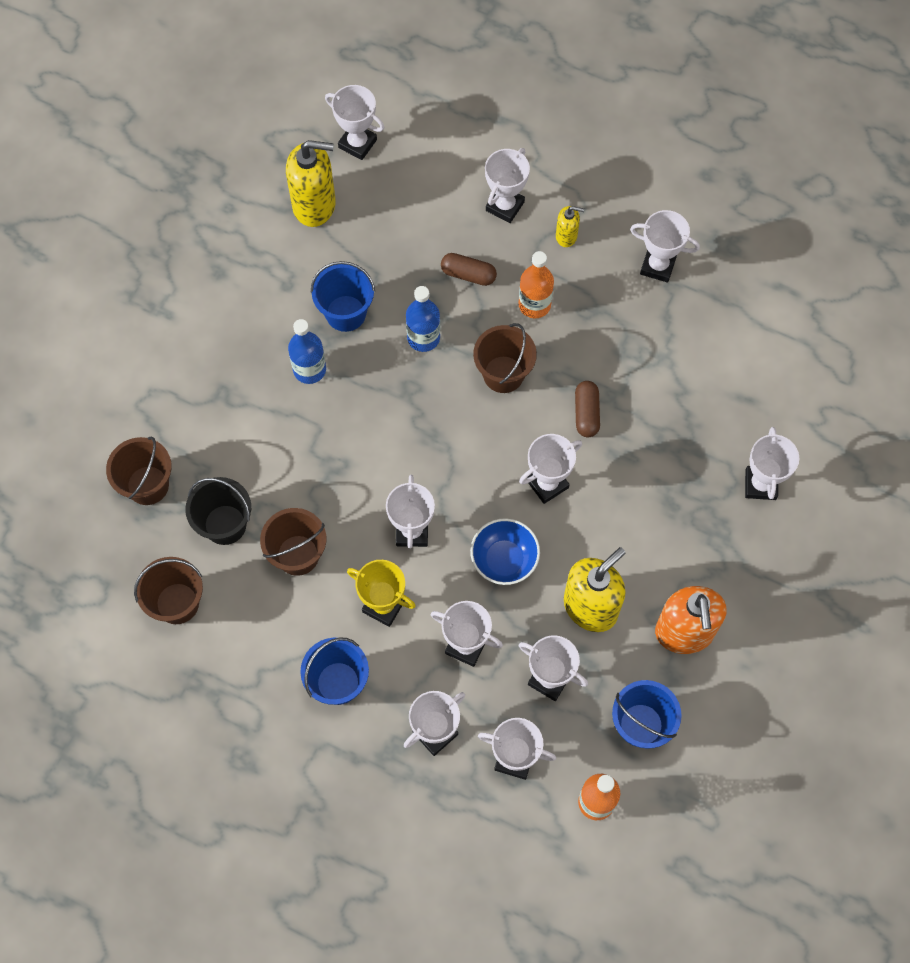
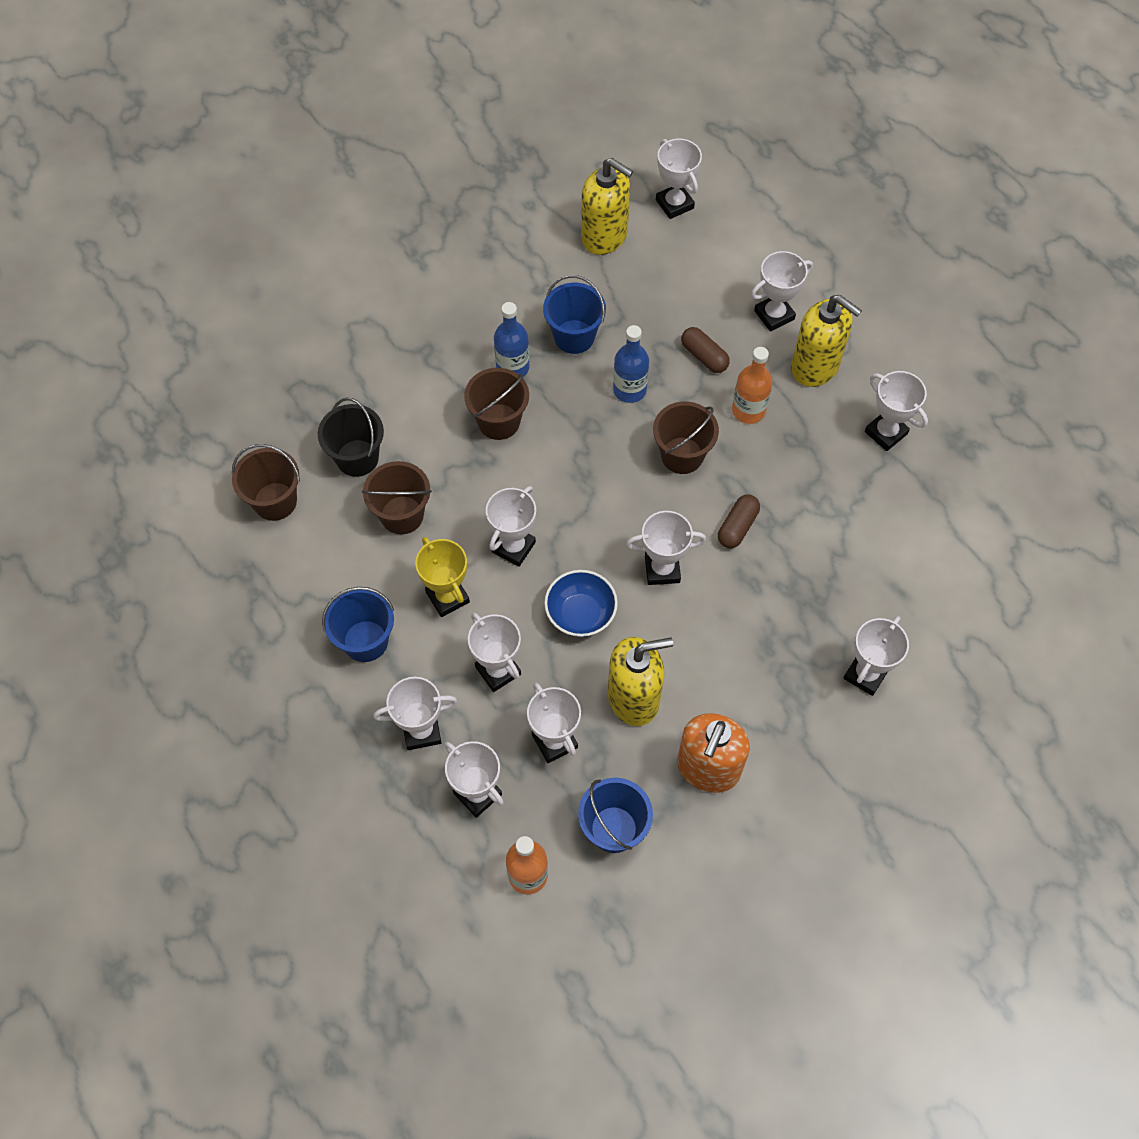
camera: 30 degrees right, 5 degrees down
brown bucket [106,437,172,505] -> brown bucket moved to [464,368,529,440]
yellow soap dispenser [556,206,584,247] -> yellow soap dispenser [791,295,862,387], size x2.01

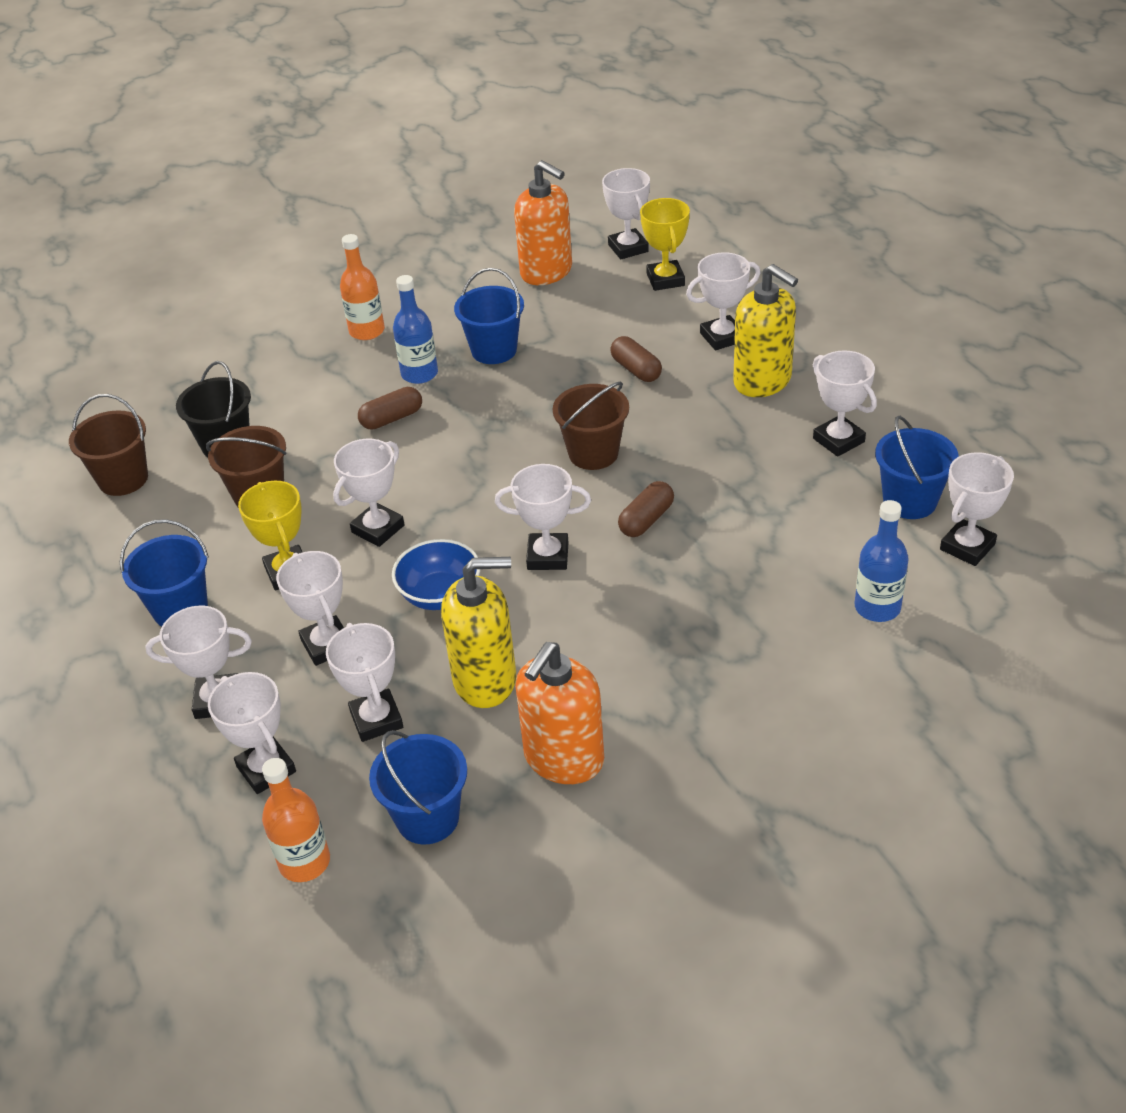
camera: 10 degrees right, 20 degrees down
brown bucket [464,368,529,440] -> brown capsule [358,387,422,430]
yellow soap dispenser [581,158,633,255] -> orange soap dispenser [514,160,572,285]
blue bottle [613,325,649,403] -> blue bottle moved to [855,500,909,622]
orange bottle [732,347,772,424] -> orange bottle moved to [340,234,385,340]
white trophy [843,616,909,696] -> white trophy moved to [940,452,1014,566]
none -> yellow trophy [640,198,690,291]
none -> blue bucket [875,416,959,519]

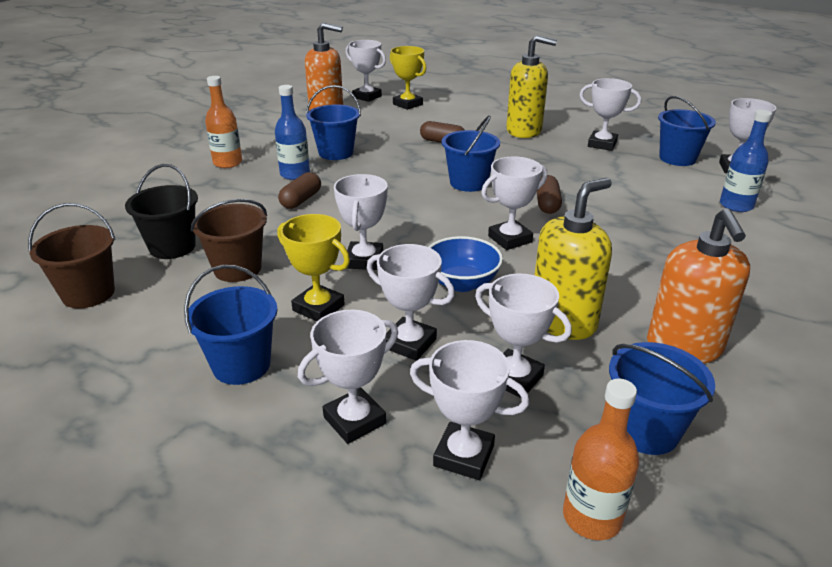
camera: 35 degrees left, 10 degrees down
brown bucket [553,381,629,470] -> blue bucket [442,115,500,192]
white trophy [686,252,760,350] -> none

